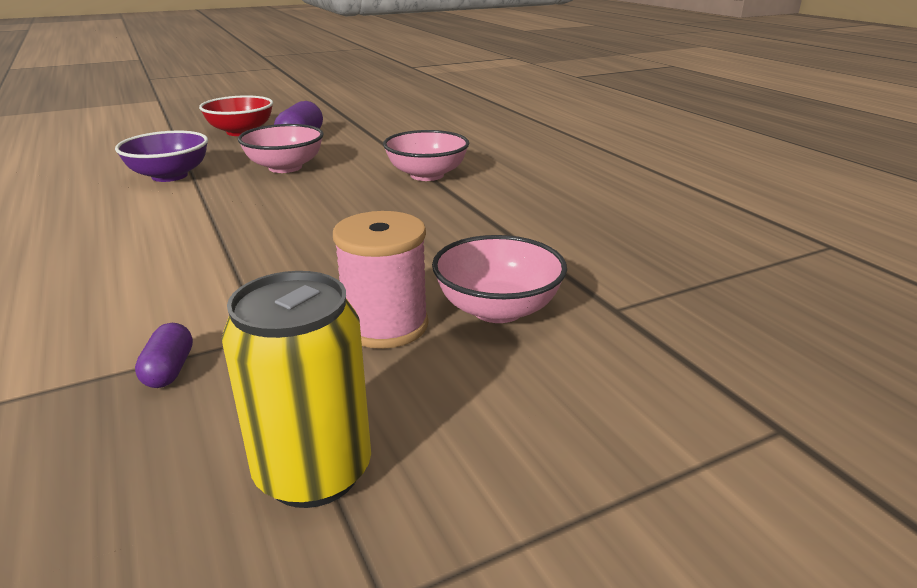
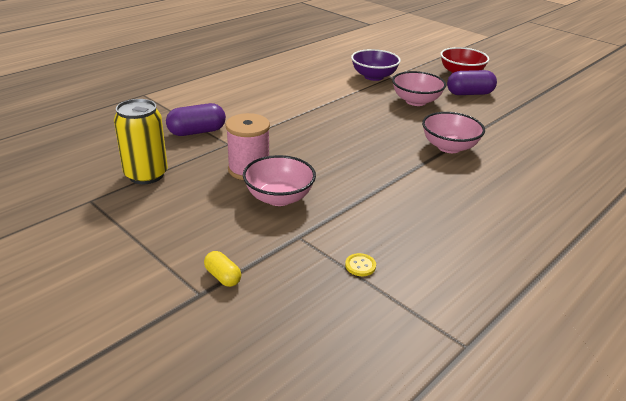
camera: 70 degrees right, 5 degrees up
purple capsule [135,323,193,388] -> purple capsule [166,103,226,136], size x1.77
none -> yellow capsule [204,251,241,287]
none -> yellow button [345,253,376,276]

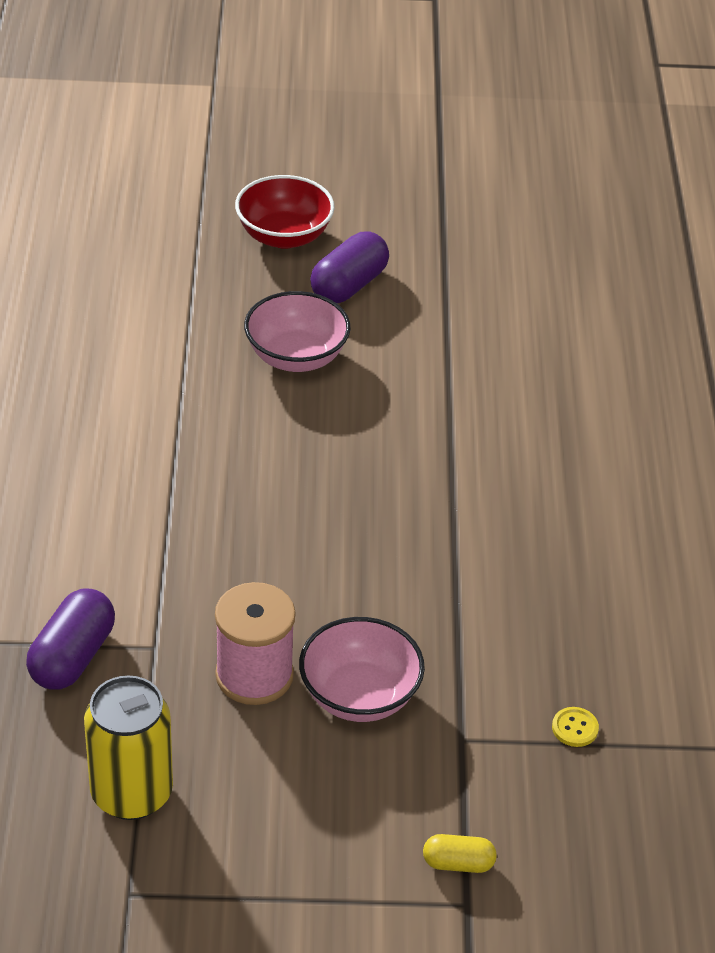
camera: 45 degrees left, 10 degrees up
purple bowl [351,49,401,81] -> none
pink bowl [422,112,485,153] -> none

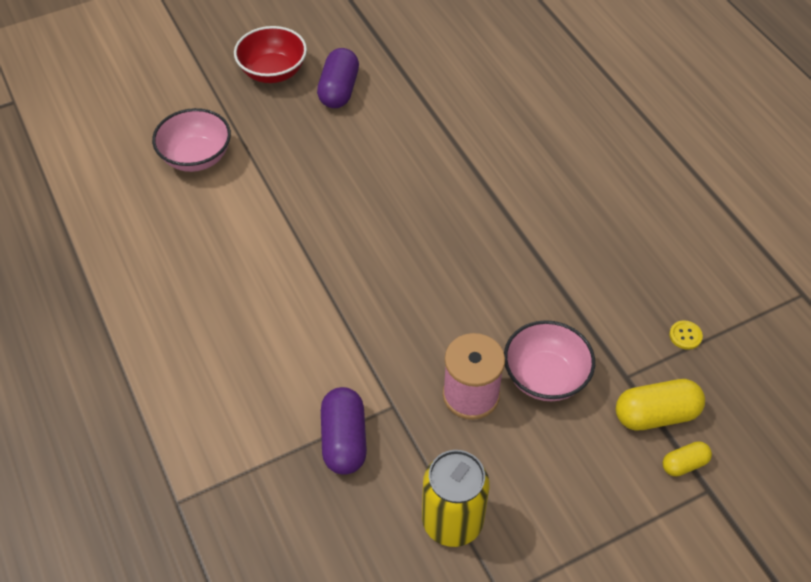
camera: 25 degrees left, 10 degrees up
pink bowl [244,291,351,372] -> pink bowl moved to [152,108,231,172]
none -> yellow capsule [616,379,705,431]

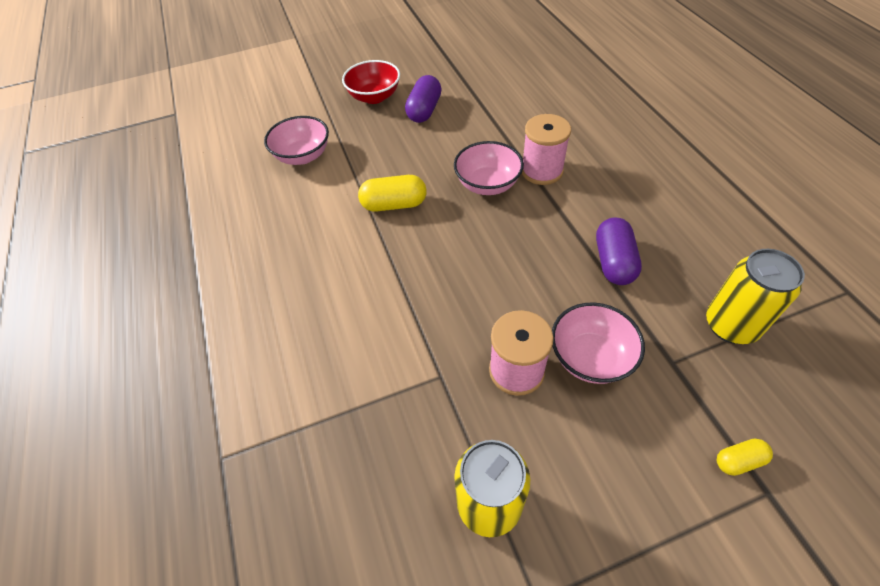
camera: 10 degrees right, 0 degrees up
purple capsule [321,387,367,475] -> purple capsule moved to [596,217,642,285]
yellow capsule [616,379,705,431] -> yellow capsule moved to [358,175,427,212]
yellow button [669,320,703,350] -> yellow can [706,249,805,344]
none -> pink bowl [454,141,524,195]
none -> pink spool [522,114,571,185]

